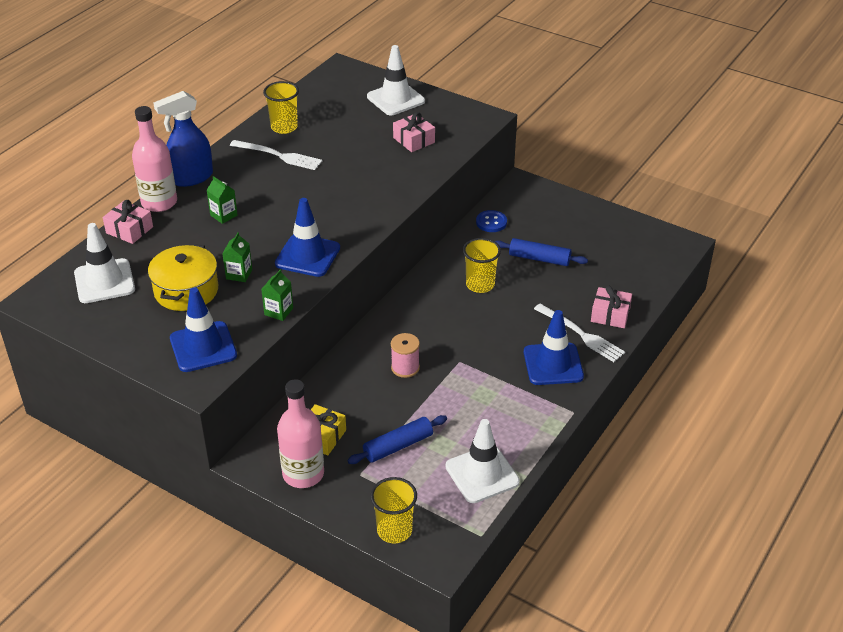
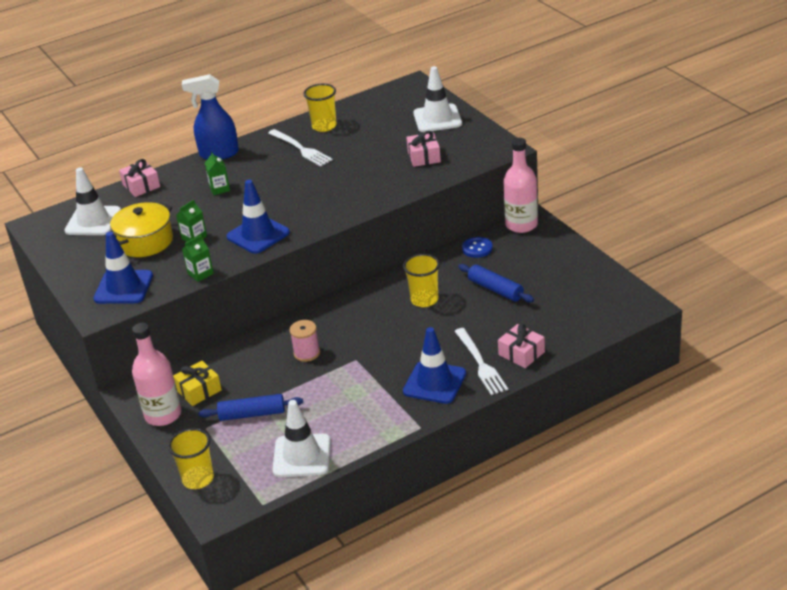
camera: 30 degrees right, 5 degrees down
pink bottle [132,106,177,212] -> pink bottle moved to [503,138,538,233]

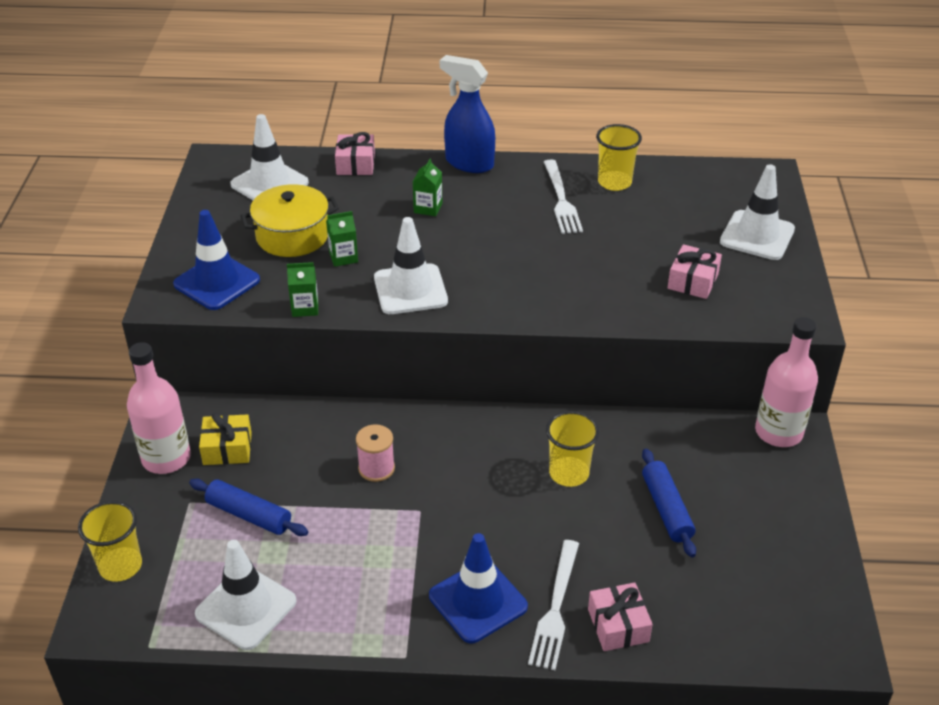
camera: 30 degrees right, 5 degrees up
blue traffic cone [226,180,290,254] -> white traffic cone [374,217,448,314]
blue button [462,237,493,258] -> none

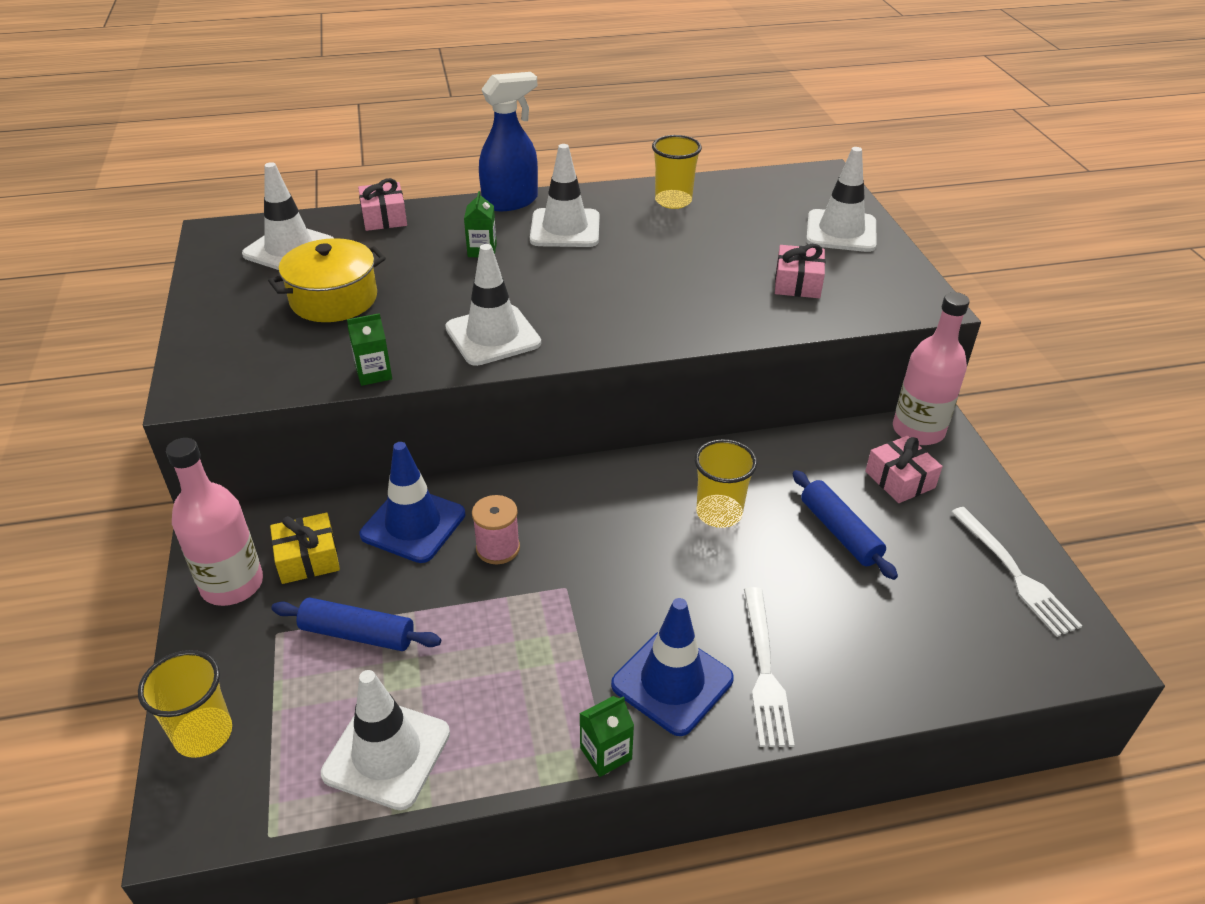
camera: 15 degrees left, 0 degrees up
blue traffic cone [173,210,260,310] -> blue traffic cone moved to [360,442,465,563]
green carton [326,211,358,267] -> green carton moved to [579,696,634,777]
blue spray bottle [440,55,495,173] -> blue spray bottle turned 135 degrees clockwise [479,72,538,211]
white fork [544,159,583,234] -> white fork moved to [951,507,1082,637]
pink gift [588,583,653,651] -> pink gift moved to [865,436,943,503]
none -> white traffic cone [530,144,600,247]

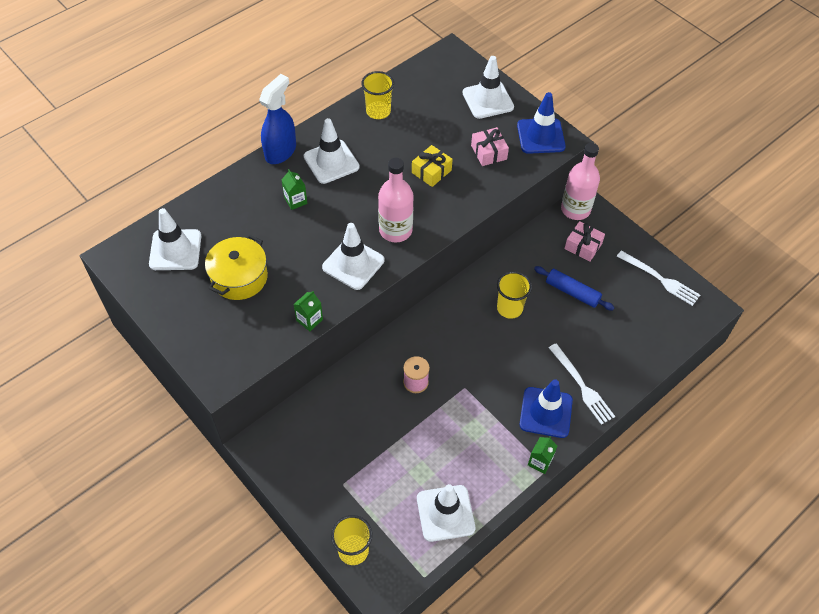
camera: 30 degrees left, 15 degrees up
pink bottle [166,438,263,606] -> pink bottle moved to [378,158,414,242]
yellow gift [270,512,340,584] -> yellow gift moved to [412,145,453,187]
blue rolling pin [271,597,441,651] -> none
pink gift [358,178,407,231] -> none
blue traffic cone [360,442,465,563] -> blue traffic cone moved to [517,92,566,154]

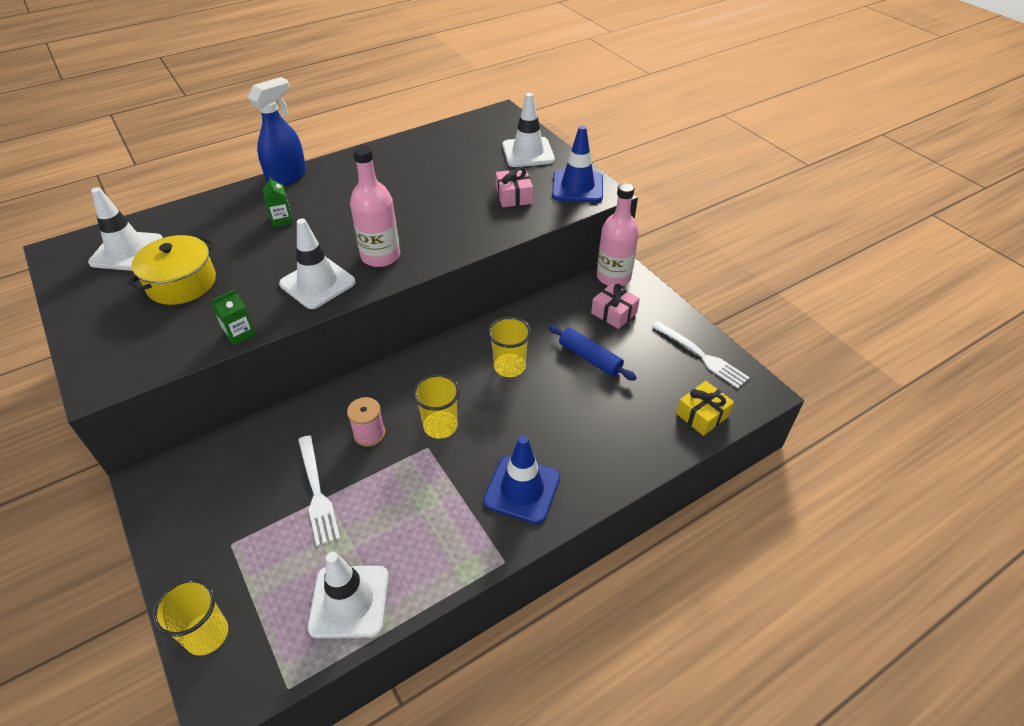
camera: 10 degrees right, 10 degrees down
white traffic cone [304,118,359,184] -> none
yellow cup [361,71,394,119] -> yellow cup moved to [413,374,460,439]
yellow gift [412,145,453,187] -> yellow gift moved to [676,381,734,436]
green carton [528,437,557,474] -> none
white fork [549,343,615,425] -> white fork moved to [298,435,340,546]

